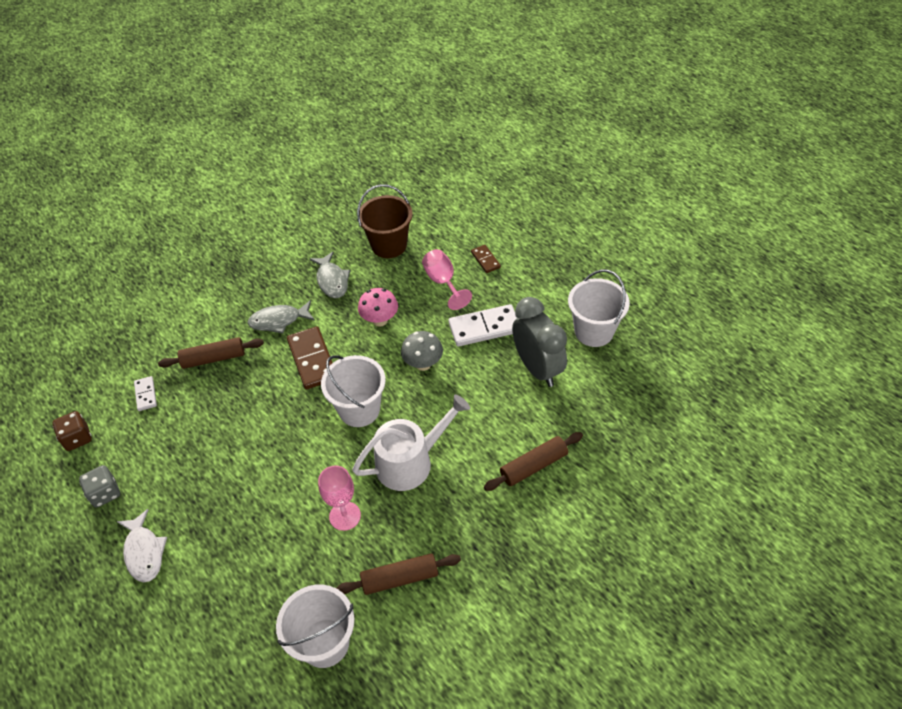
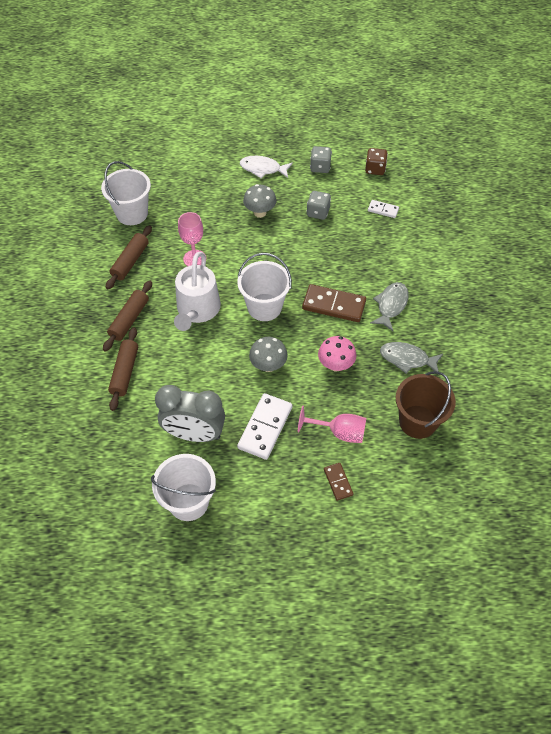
camera: 125 degrees right, 5 degrees up
brown rolling pin [158,337,264,369] -> brown rolling pin moved to [103,281,152,352]
brown domino [471,245,501,273] -> brown domino turned 60 degrees clockwise [324,463,353,501]
none -> grey mushroom [243,184,276,218]
none -> grey dice [307,191,331,220]

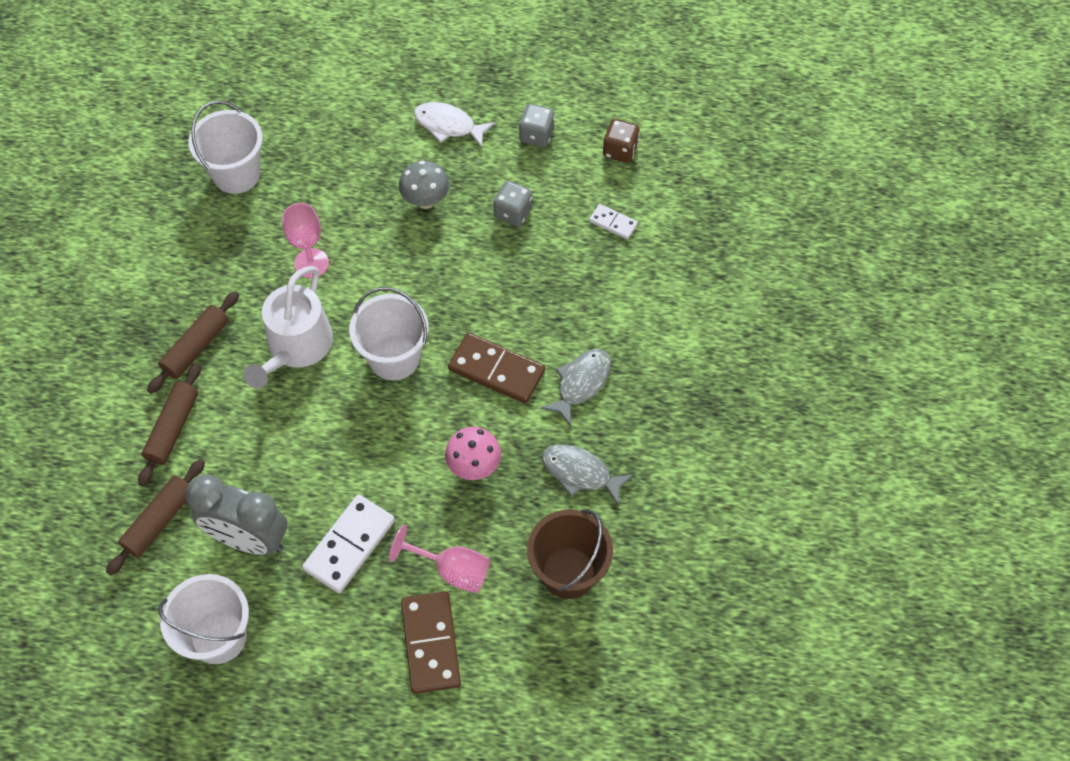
camera: 10 degrees right, 5 degrees up
brown rolling pin [106,225,152,289] -> brown rolling pin moved to [106,459,205,576]
grey mushroom [249,337,288,372] -> none
brown domino [324,463,353,501] -> brown domino [401,591,461,694], size x1.87

